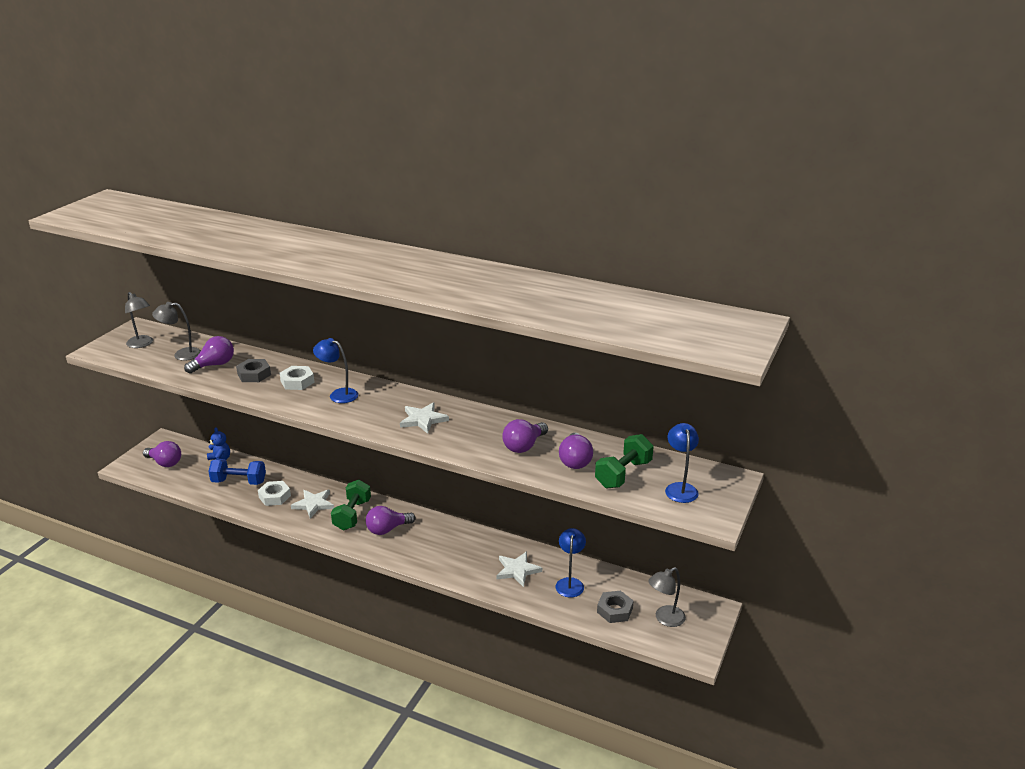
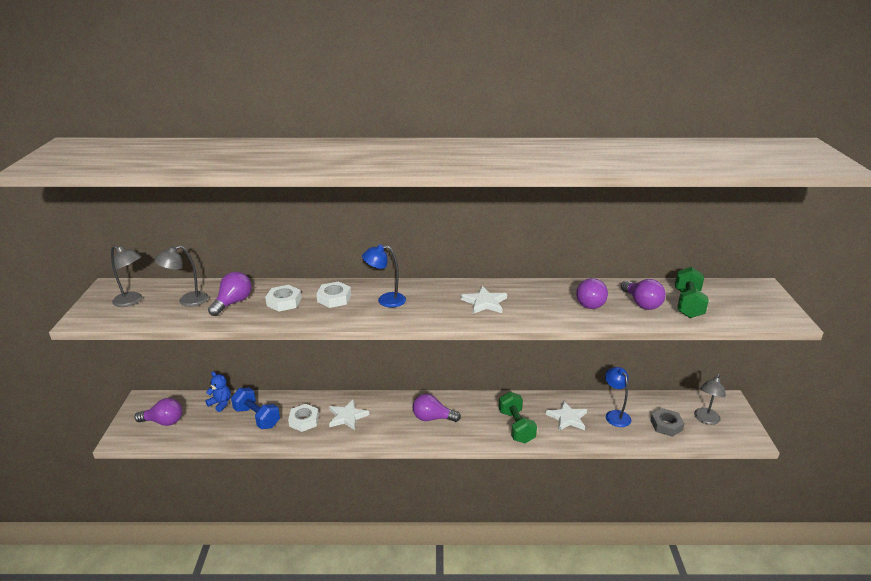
camera: 25 degrees left, 0 degrees up
blue dumbbell [208,459,266,485] -> blue dumbbell turned 60 degrees clockwise [231,388,280,429]
grey nut [236,359,271,382] -> white nut [265,285,301,312]
green dumbbell [331,479,371,530] -> green dumbbell moved to [499,392,537,443]
purple light bulb [366,506,415,535] -> purple light bulb turned 60 degrees clockwise [413,394,461,422]
blue lamp [665,423,699,503] -> none

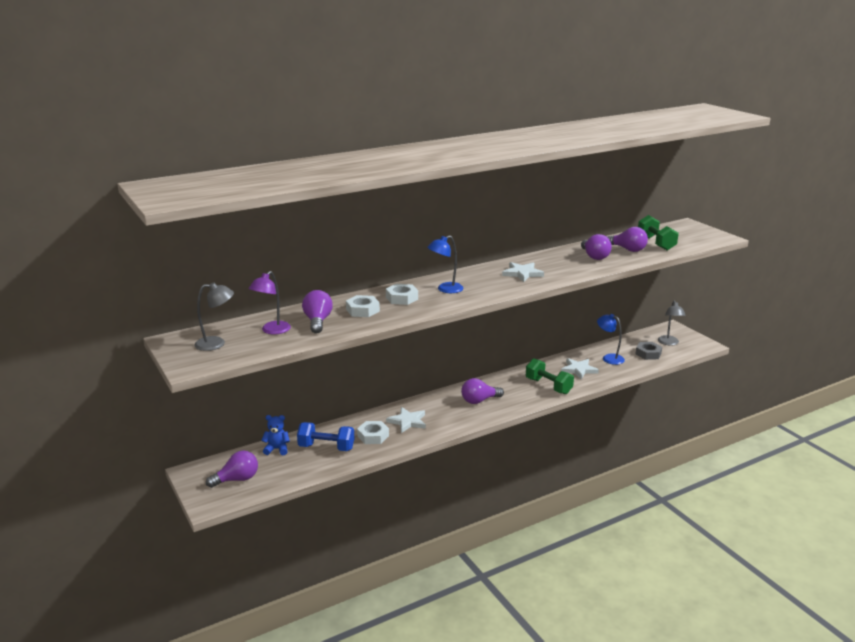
camera: 30 degrees left, 5 degrees down
grey lamp [154,246,208,307] -> purple lamp [249,271,291,335]

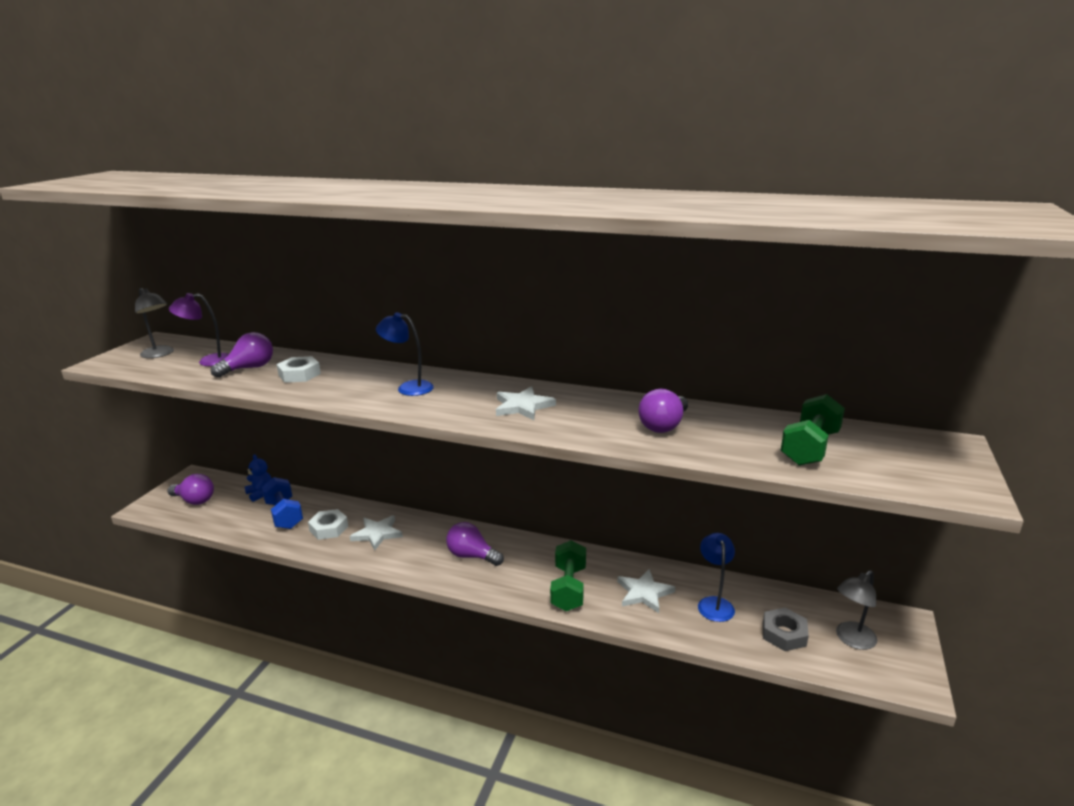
camera: 50 degrees right, 0 degrees up
white nut [386,284,418,305] -> none
purple light bulb [606,227,648,252] -> none

